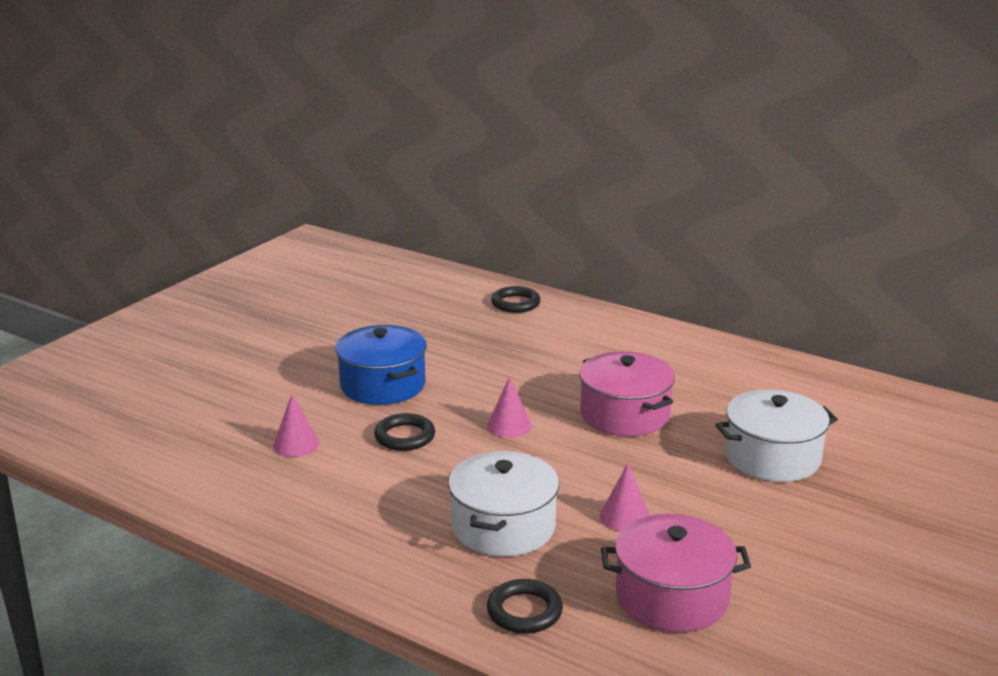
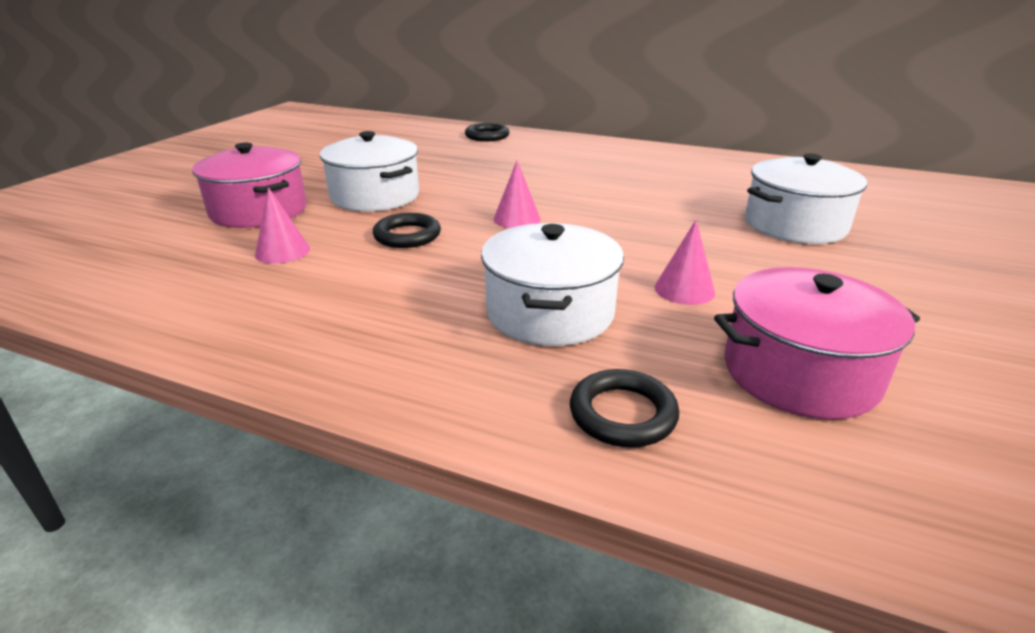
camera: 10 degrees left, 5 degrees up
blue pot [335,325,427,405] -> white pot [320,131,419,212]
pink pot [579,351,675,436] -> pink pot moved to [192,143,307,228]

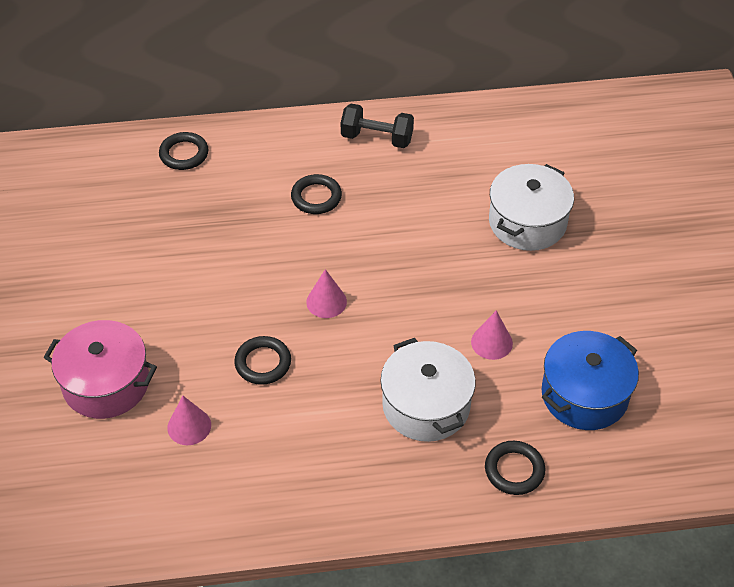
camera: 30 degrees left, 20 degrees up
white pot [320,131,419,212] -> none
pink pot [714,267,920,420] -> blue pot [541,331,639,430]
none -> black ring [291,174,342,214]
none -> black dumbbell [341,104,414,148]

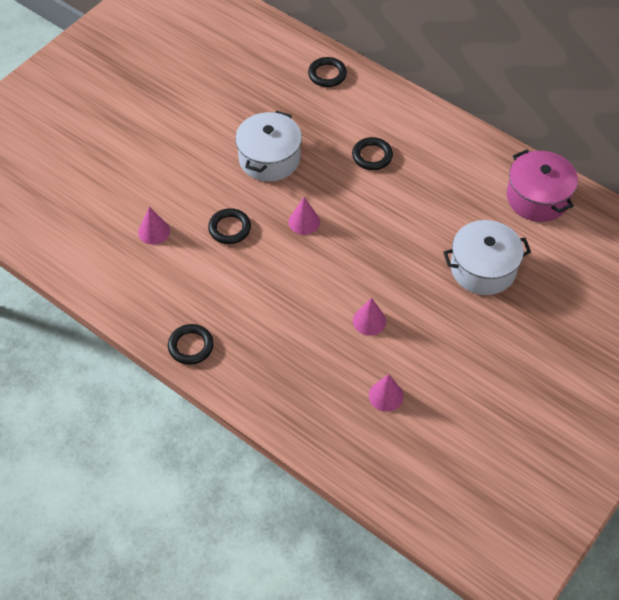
camera: 45 degrees right, 5 degrees up
pink pot [43,320,157,419] -> pink pot moved to [507,149,578,222]
black dumbbell [341,104,414,148] -> none
white pot [380,338,476,442] -> white pot moved to [235,110,302,182]
black ring [485,441,545,495] -> black ring moved to [168,324,214,365]
blue pot [541,331,639,430] -> pink cone [369,374,404,412]

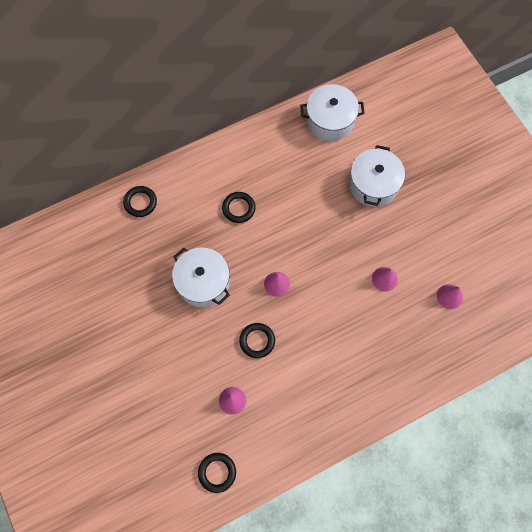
camera: 65 degrees left, 15 degrees up
black ring [168,324,214,365] -> black ring moved to [198,453,236,493]
pink pot [507,149,578,222] -> white pot [300,84,365,141]

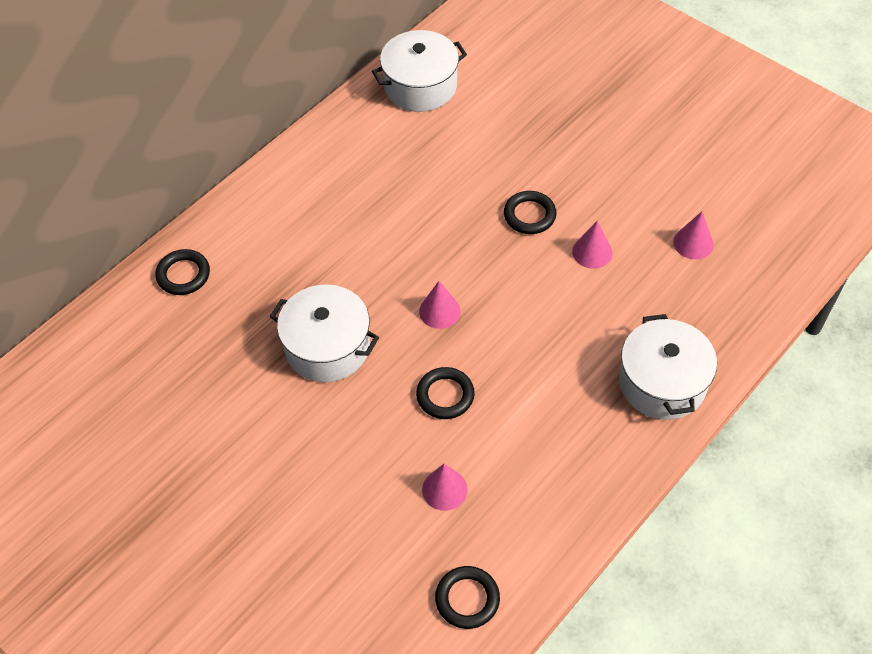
camera: 20 degrees left, 15 degrees down
black ring [222,192,256,223] -> black ring moved to [504,191,556,234]
white pot [349,145,405,207] -> white pot moved to [619,314,717,420]

